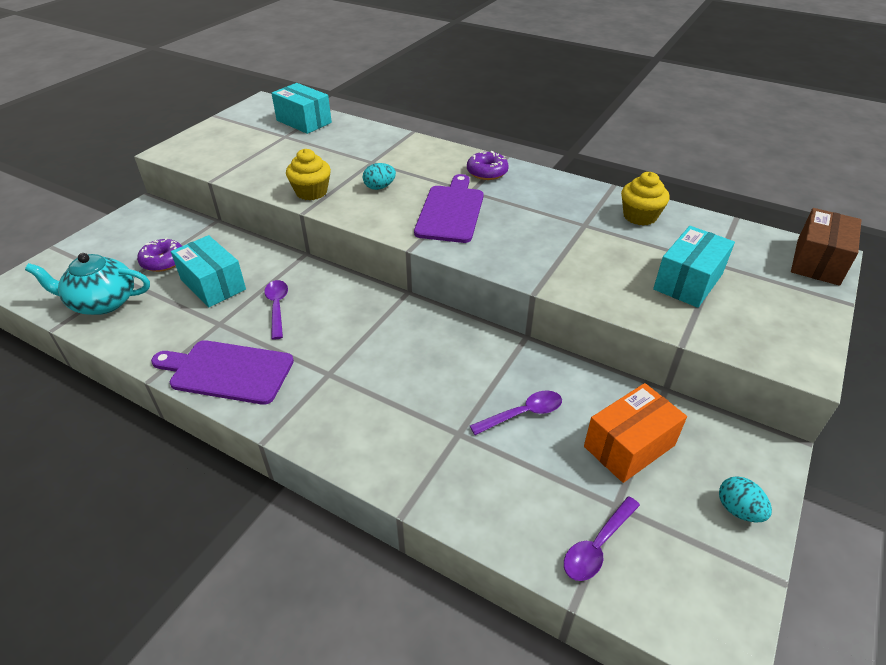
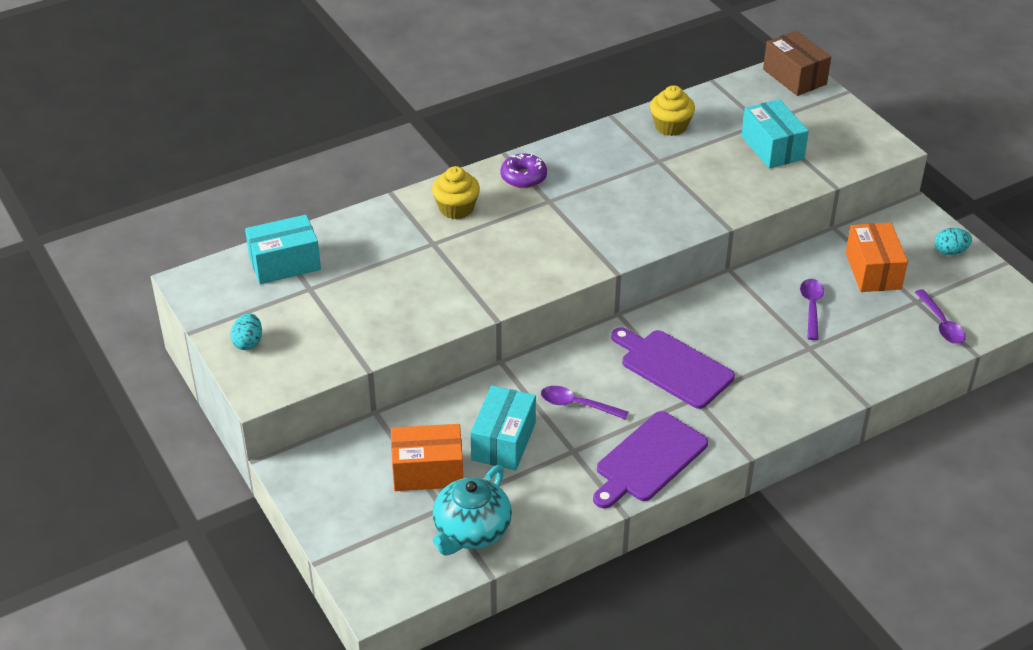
camera: 60 degrees left, 0 degrees up
purple donut [137,238,182,272] -> orange box [391,424,463,491]
turquoise box [171,235,246,307] -> turquoise box turned 60 degrees counterclockwise [470,386,536,471]
yellow cupcake [286,149,331,200] -> yellow cupcake moved to [432,166,480,219]
turquoise egg [363,163,396,190] -> turquoise egg moved to [231,313,262,350]
purple cutting board [414,174,484,243] -> purple cutting board moved to [611,327,735,409]

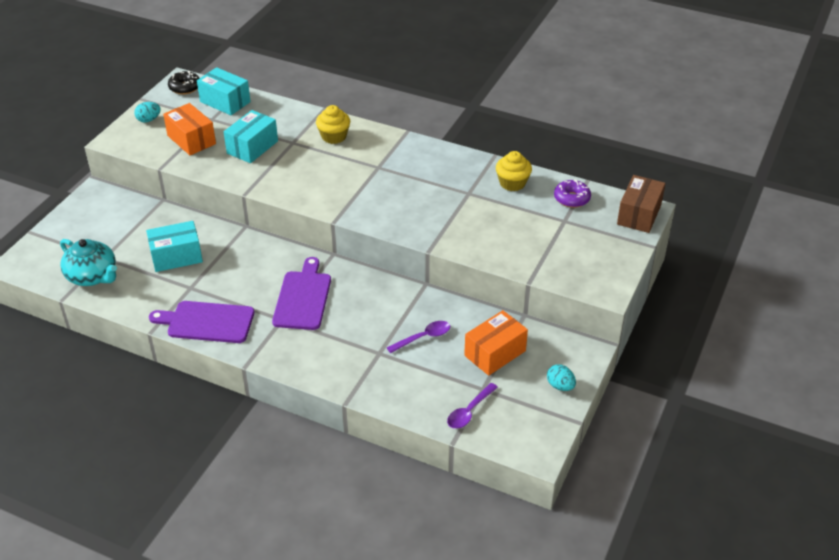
camera: 55 degrees right, 0 degrees up
orange box [391,424,463,491] -> orange box moved to [163,103,216,155]
turquoise teapot [433,465,512,556] -> turquoise teapot turned 135 degrees counterclockwise [60,239,117,286]
purple donut [501,153,547,188] -> purple donut moved to [554,179,591,208]
purple spoon [541,386,628,419] -> none
turquoise box [741,99,809,169] -> turquoise box moved to [224,110,278,163]
none -> black donut [168,71,199,94]

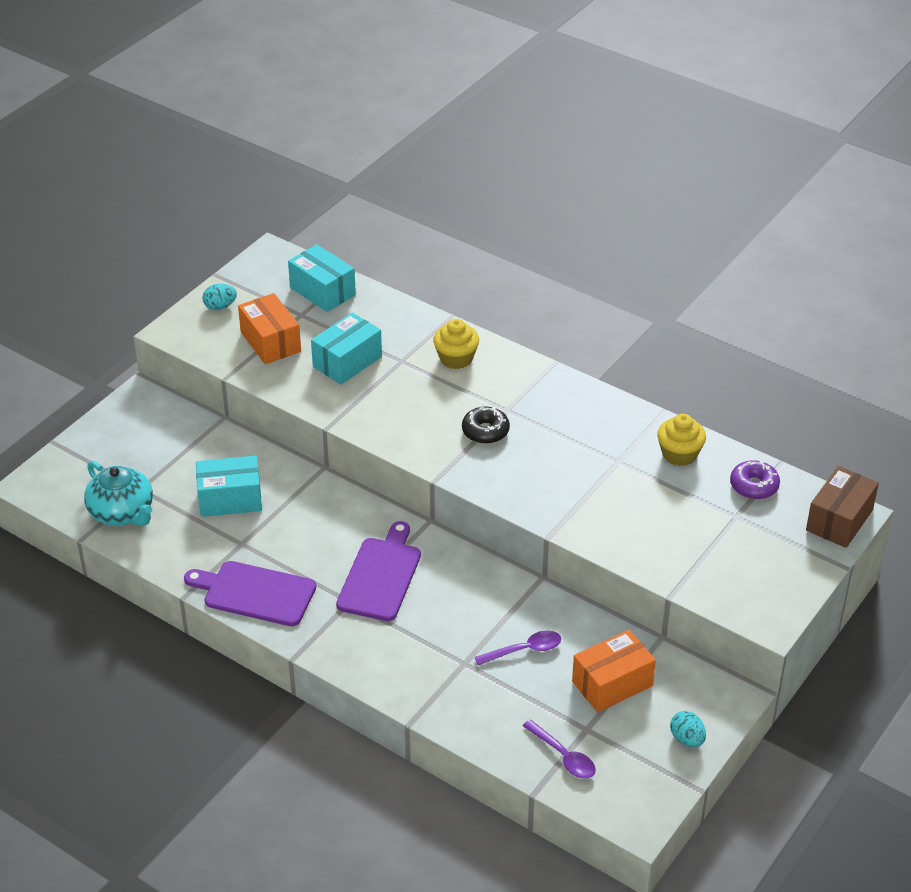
camera: 10 degrees right, 0 degrees up
black donut [168,71,199,94] -> black donut moved to [462,406,510,444]
purple spoon [447,383,498,429] -> purple spoon turned 90 degrees counterclockwise [523,720,596,779]

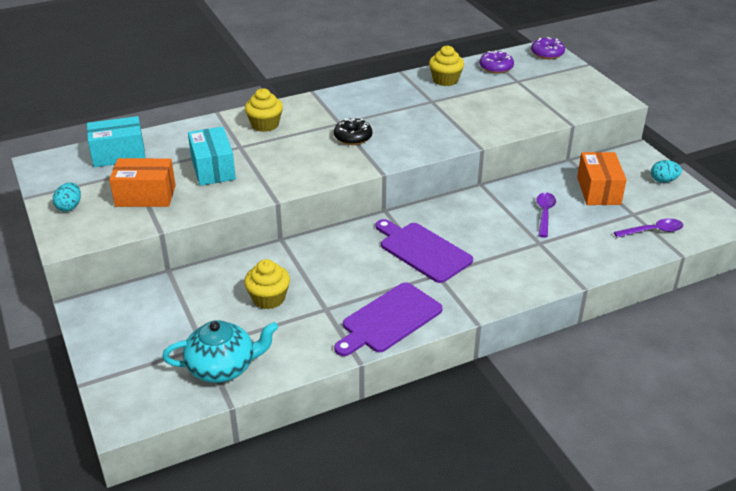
camera: 60 degrees left, 5 degrees down
turquoise box [196,456,262,517] -> yellow cupcake [244,259,290,309]
brown box [806,466,879,548] -> purple donut [531,37,565,59]

